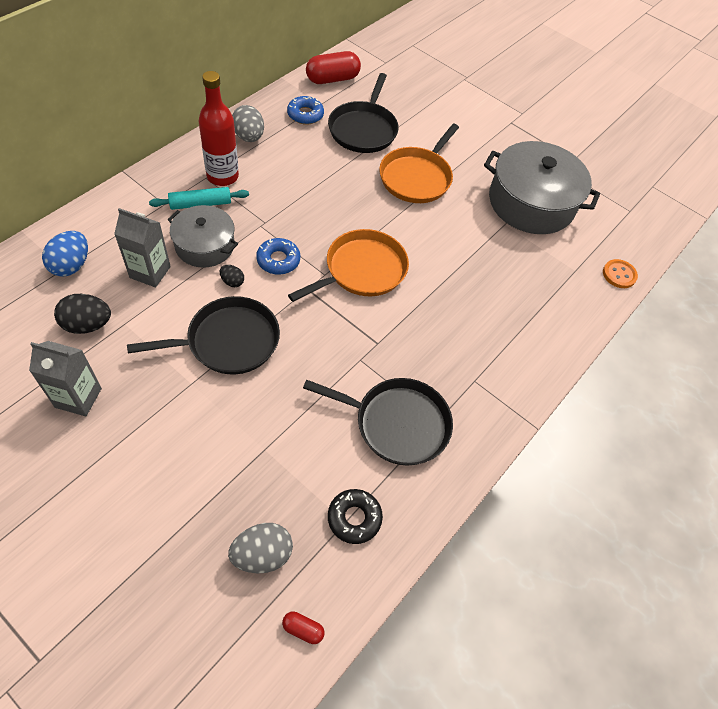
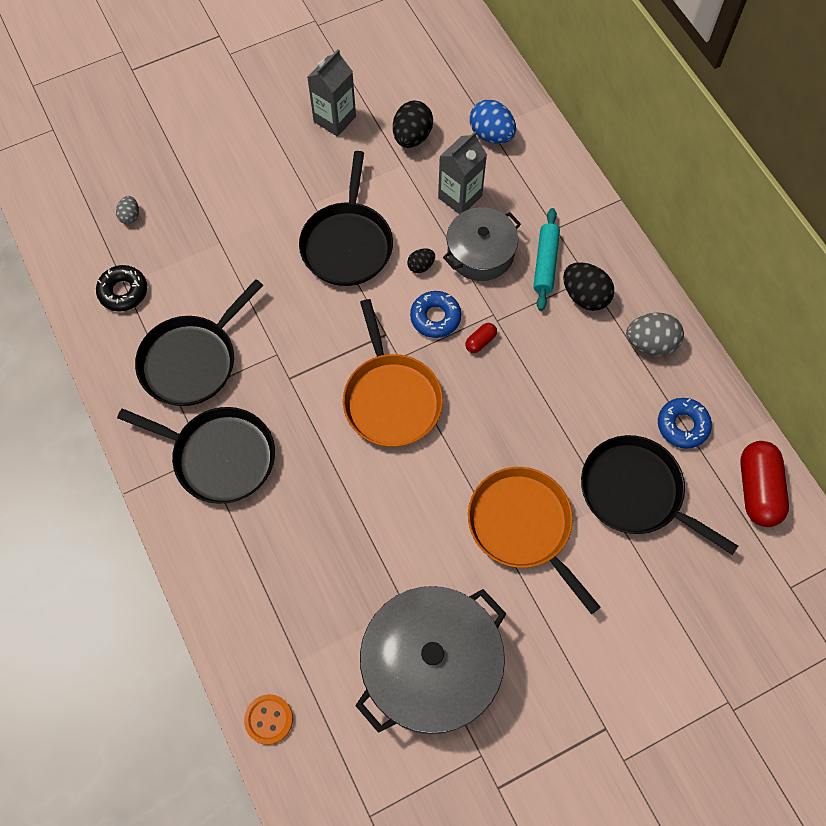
camera: 120 degrees right, 10 degrees up
red bottle [199,71,239,186] -> black egg [563,262,614,311]
grey egg [228,523,293,573] -> grey egg [116,196,139,224], size x0.55
red capsule [282,611,325,644] -> red capsule moved to [465,323,497,353]
none -> black pan [117,407,275,504]

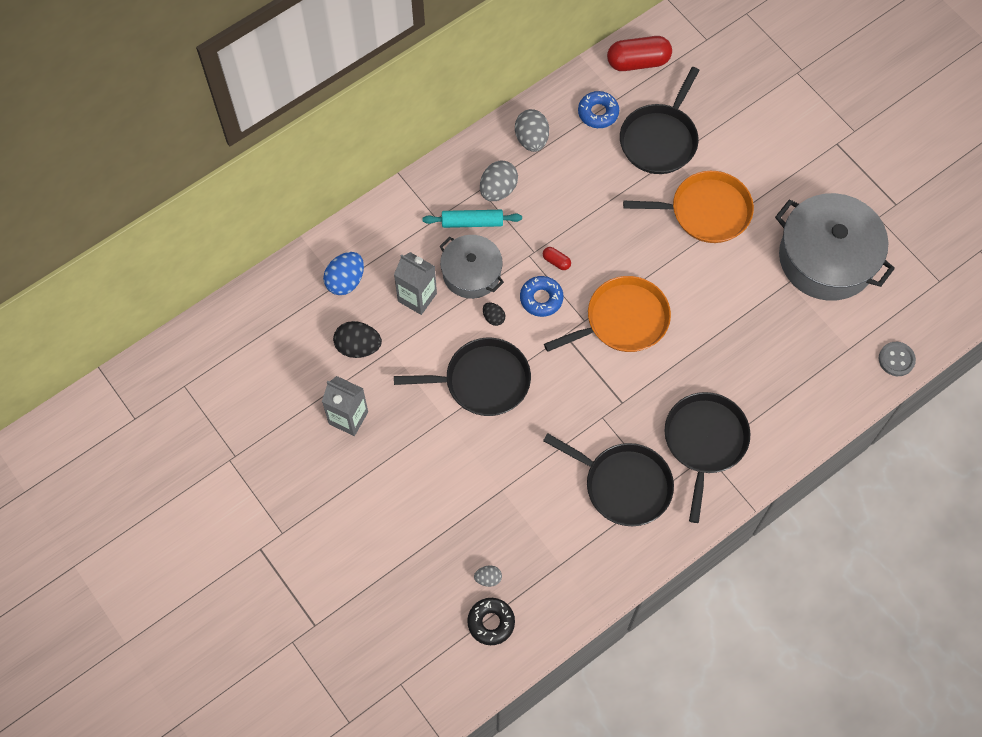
camera: 100 degrees left, 0 degrees up
black donut [96,265,147,312] -> black donut moved to [467,598,515,645]
orange button [244,694,293,745] -> grey button [879,342,916,376]
orange pan [468,467,600,614] -> orange pan turned 135 degrees counterclockwise [623,171,754,243]
black egg [563,262,614,311] -> grey egg [480,161,518,201]

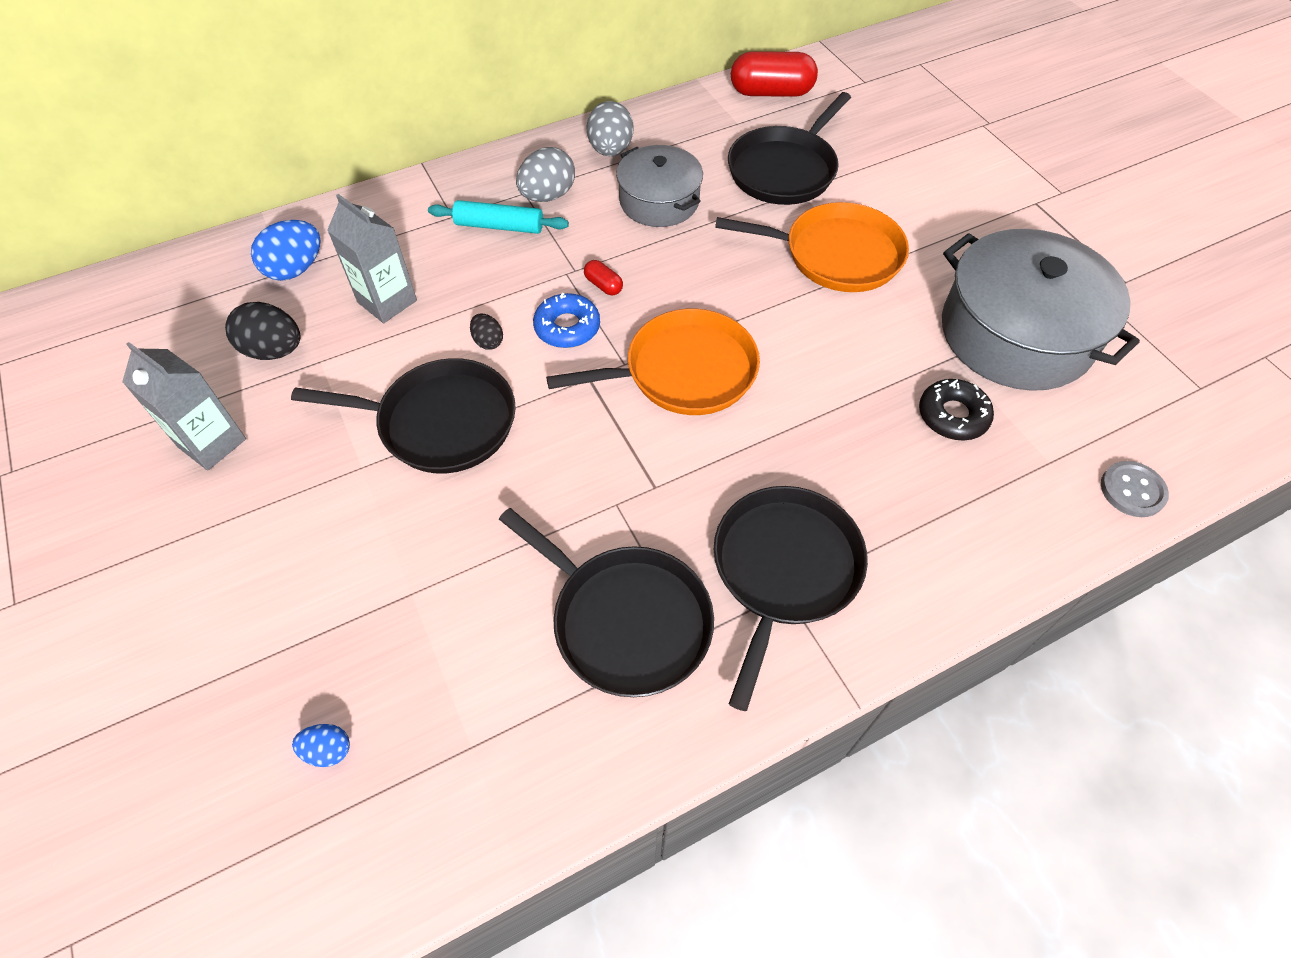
camera: 10 degrees right, 10 degrees down
grey pot [439,235,504,299] -> grey pot moved to [616,145,703,227]
black donut [467,598,515,645] -> black donut moved to [919,379,994,441]
grey egg [474,565,502,587] -> blue egg [292,724,350,767]
blue donut [578,91,619,128] -> none

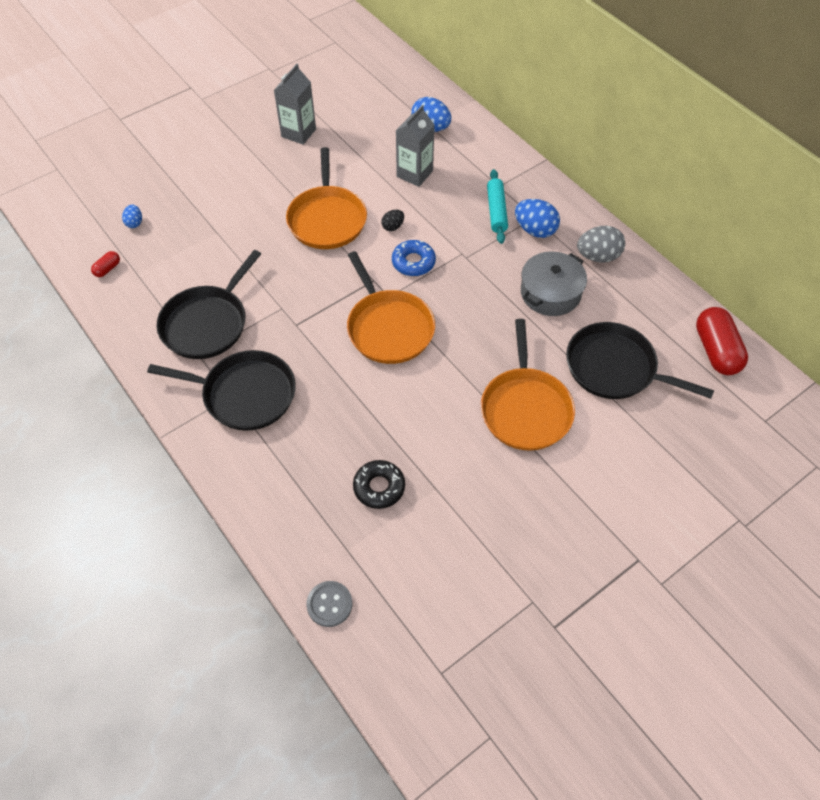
camera: 80 degrees right, 0 degrees up
black egg [225,302,301,360] -> none
black pan [291,358,516,474] -> orange pan [286,147,367,249]
grey egg [516,147,575,202] -> blue egg [515,199,560,238]
red capsule [584,260,623,295] -> red capsule moved to [91,251,120,277]
grey pot [942,229,1140,391] -> none

